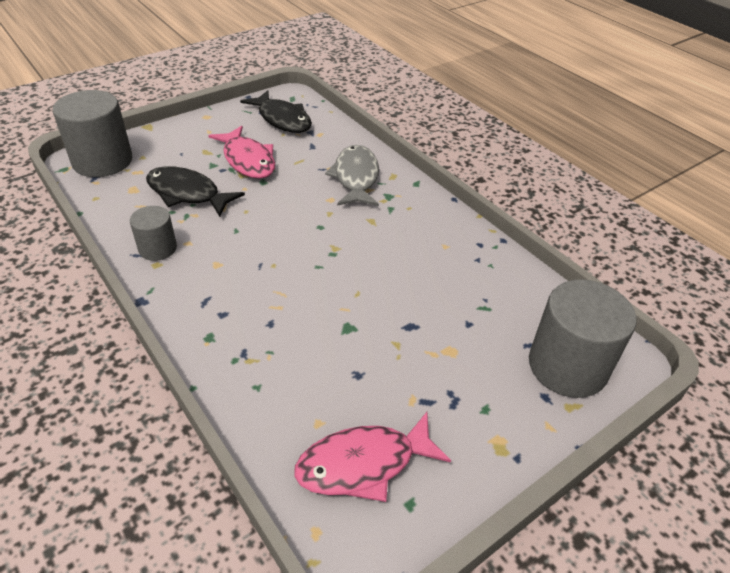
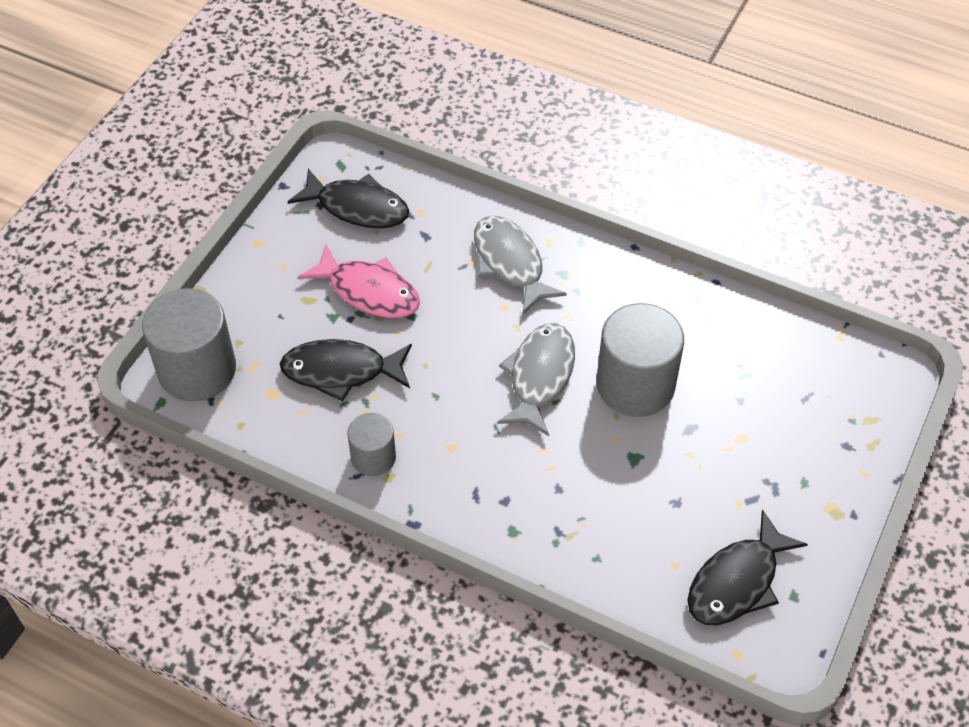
camera: 25 degrees left, 10 degrees up
pink fish [294,412,451,502] -> black fish [687,509,808,625]
grey cylinder [529,279,637,398] -> grey cylinder moved to [596,303,684,417]
none -> grey fish [497,323,575,436]

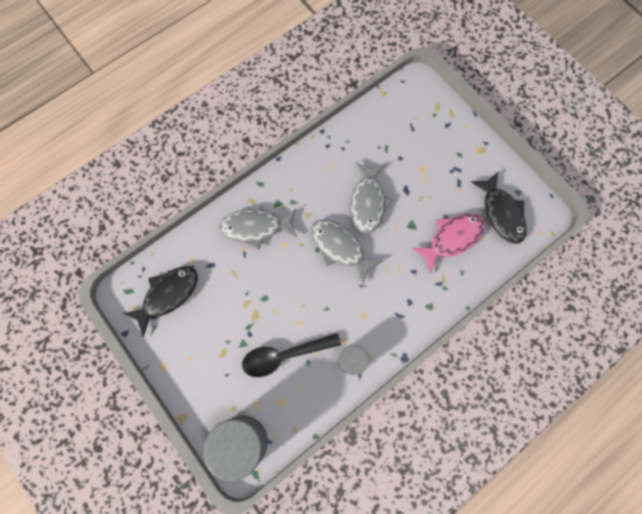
camera: 65 degrees left, 20 degrees up
black fish [280,339,412,402] -> black spoon [242,333,341,377]
pink fish [298,244,420,318] -> pink fish moved to [412,213,485,273]
grey cylinder [596,303,684,417] -> grey fish [350,162,393,234]

